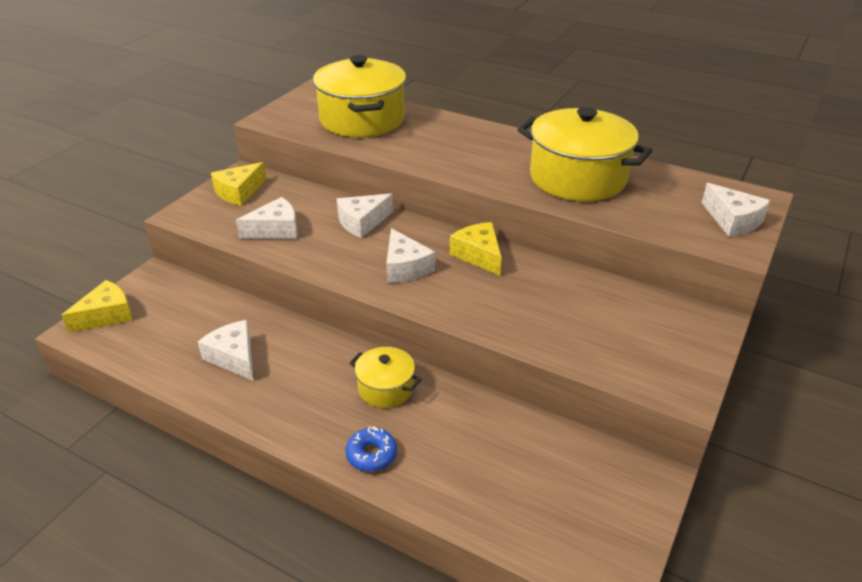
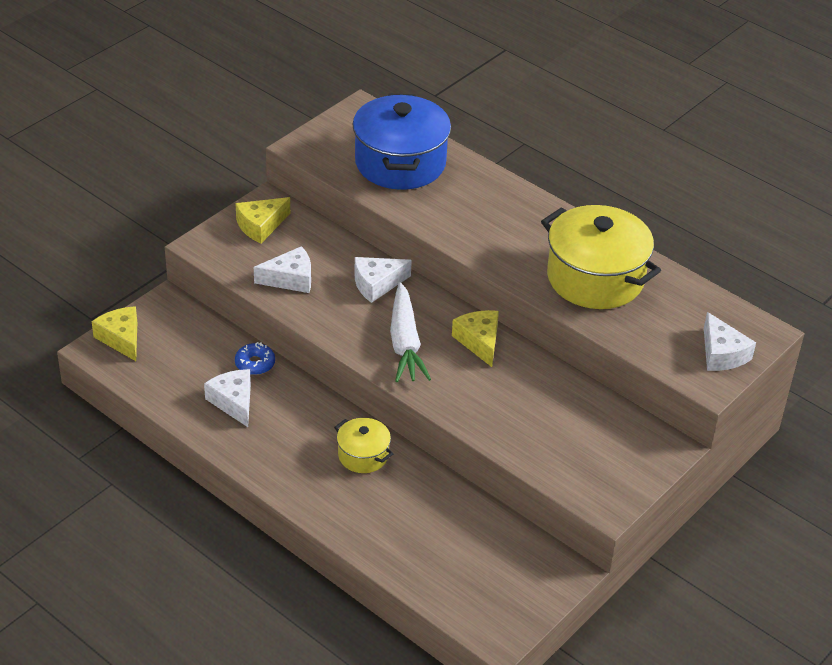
camera: 10 degrees right, 5 degrees up
yellow cheese [62,280,133,333] -> yellow cheese turned 90 degrees counterclockwise [92,306,137,361]
yellow pot [313,55,406,137] -> blue pot [353,94,451,190]
blue donut [345,426,397,472] -> blue donut moved to [235,342,275,375]
white cheese [386,228,435,283] -> white carrot [390,282,431,382]

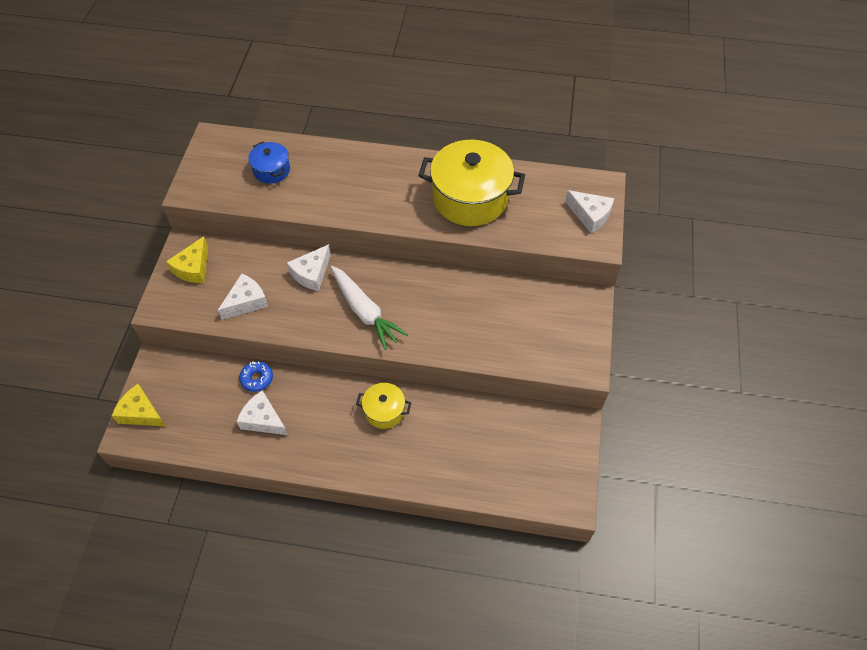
camera: 30 degrees left, 15 degrees up
blue pot [353,94,451,190] -> blue pot [248,141,290,184], size x0.50
yellow cheese [452,310,499,367] -> none

